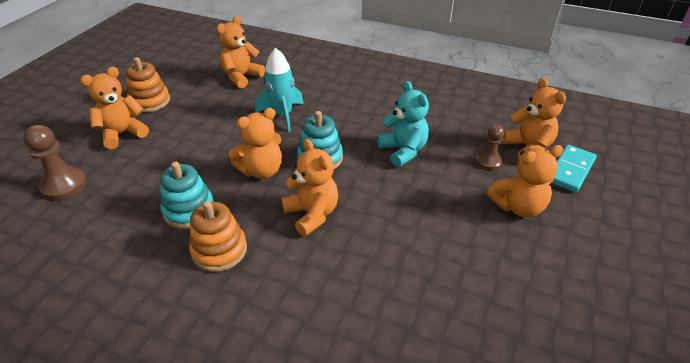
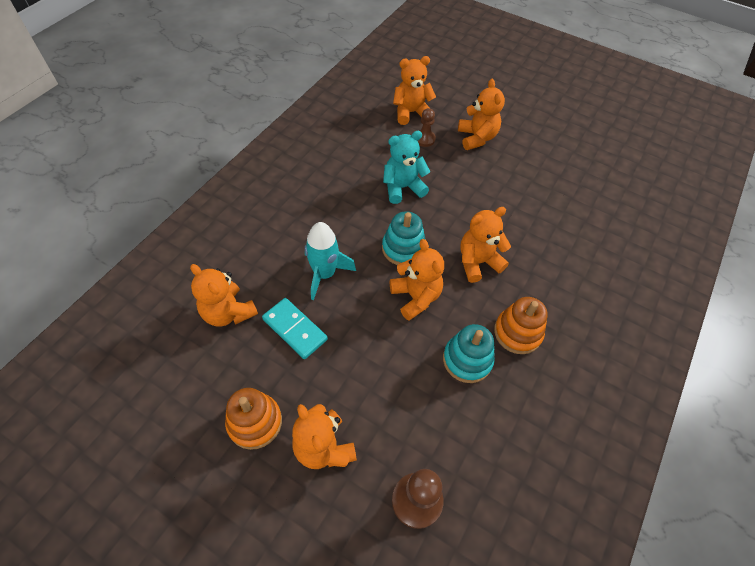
camera: 85 degrees left, 15 degrees up
turquoise domino [552,145,597,193] -> turquoise domino moved to [262,298,328,359]

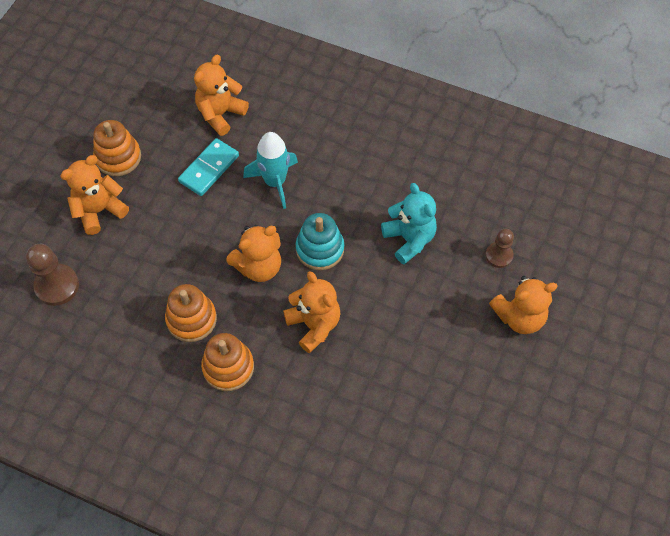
camera: 85 degrees right, 5 degrees up
orange teddy bear [393,56,436,125] -> none
turquoise stacking toy [443,324,495,383] -> orange stacking toy [165,284,217,342]

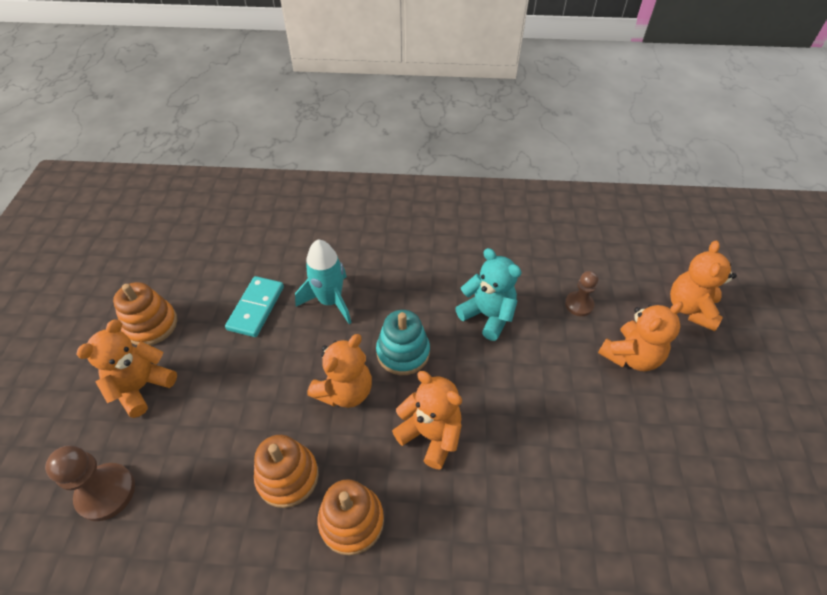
camera: 20 degrees left, 10 degrees down
orange teddy bear [194,55,249,136] -> orange teddy bear moved to [670,241,737,331]

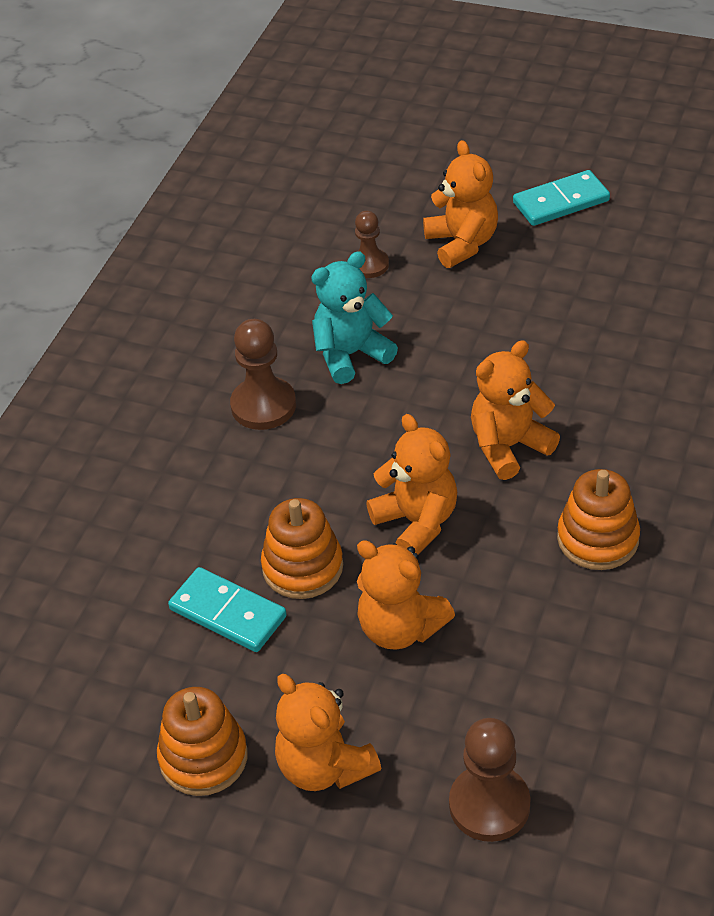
camera: 70 degrees left, 5 degrees down
orange stacking toy [254,435,319,508] -> orange stacking toy moved to [261,498,343,599]
turquoise rocket [295,239,351,324] -> none
turquoise stacking toy [376,310,430,375] -> none
orange teddy bear [670,241,737,331] -> orange teddy bear moved to [357,540,455,650]
none -> brown pawn [230,319,296,430]
none -> turquoise domino [513,170,610,226]

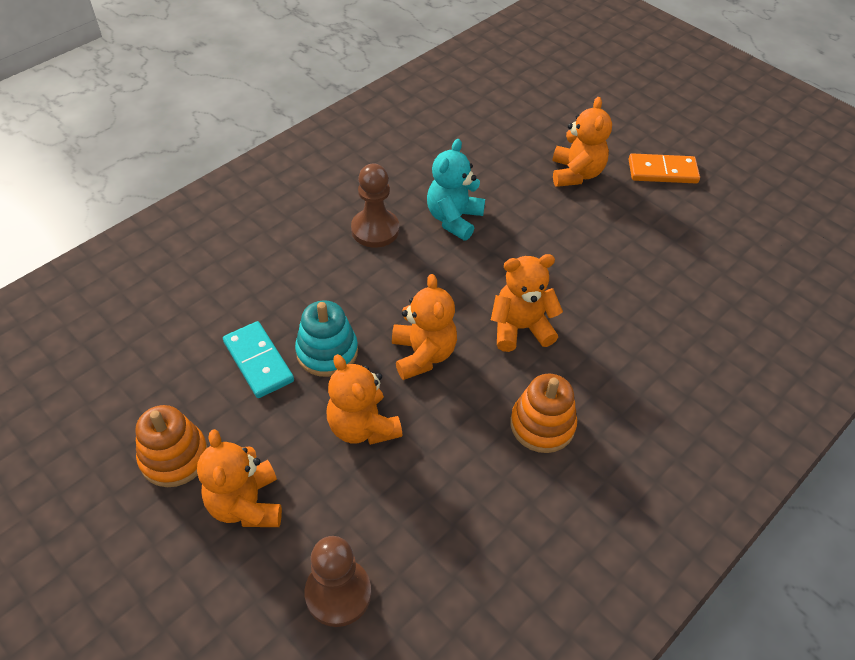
camera: 20 degrees right, 5 degrees up
orange stacking toy [261,498,343,599] -> turquoise stacking toy [295,300,358,377]
turquoise teddy bear [311,251,398,384] -> turquoise teddy bear turned 60 degrees counterclockwise [427,139,485,241]
brown pawn [355,211,389,278] -> none
turquoise domino [513,170,610,226] -> orange domino [629,153,700,183]

